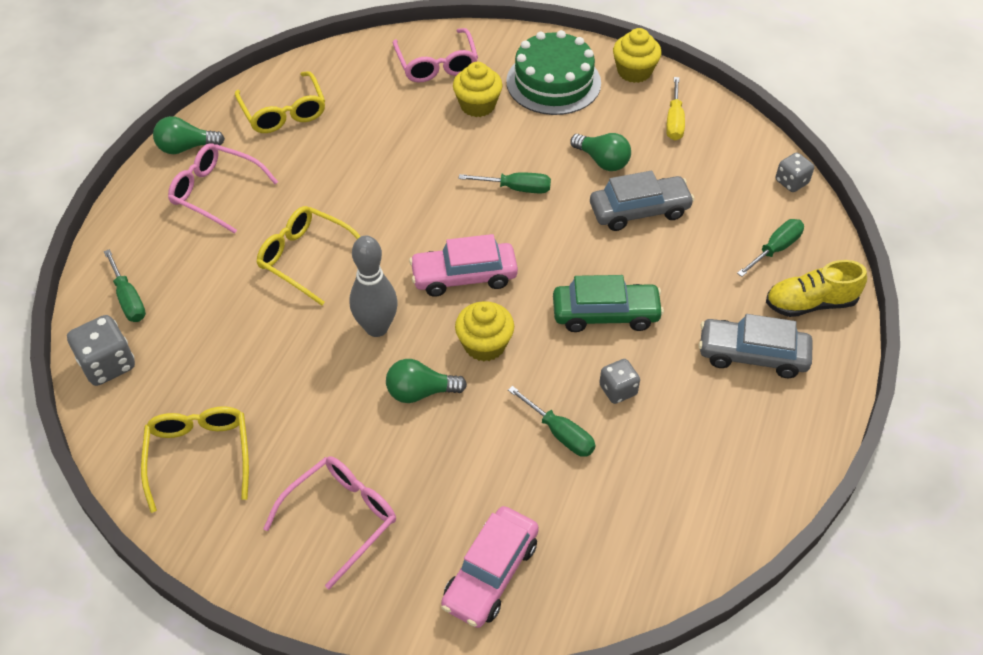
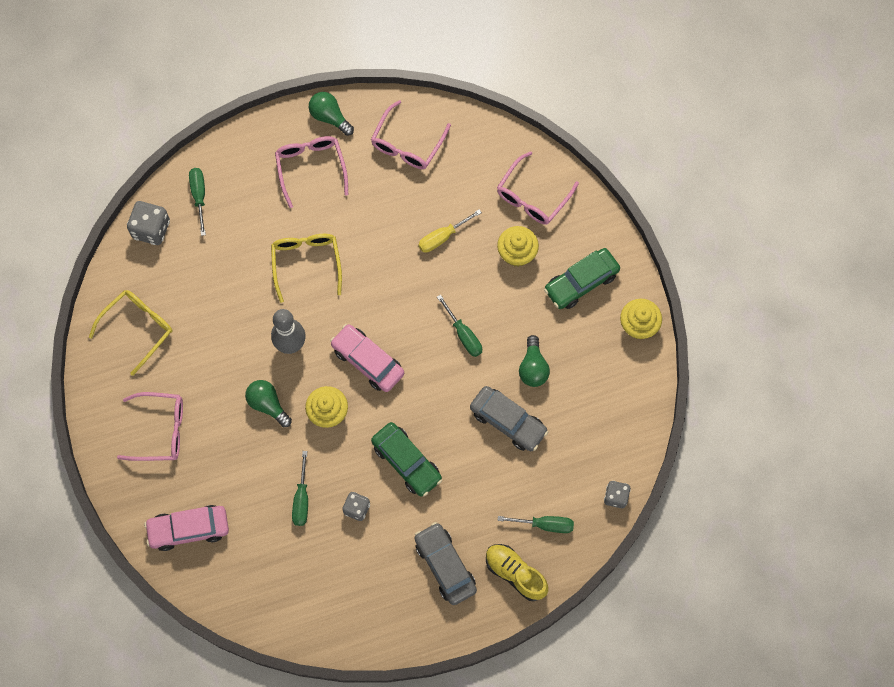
camera: 50 degrees right, 20 degrees up
green screwdriver [104,249,146,322] -> green screwdriver turned 150 degrees clockwise [189,168,206,236]
yellow glasses [235,71,325,133] -> pink glasses [371,100,451,169]
green cake [506,30,601,115] -> green car [544,248,620,309]
yellow screwdriver [666,77,685,140] -> yellow screwdriver moved to [418,209,482,253]

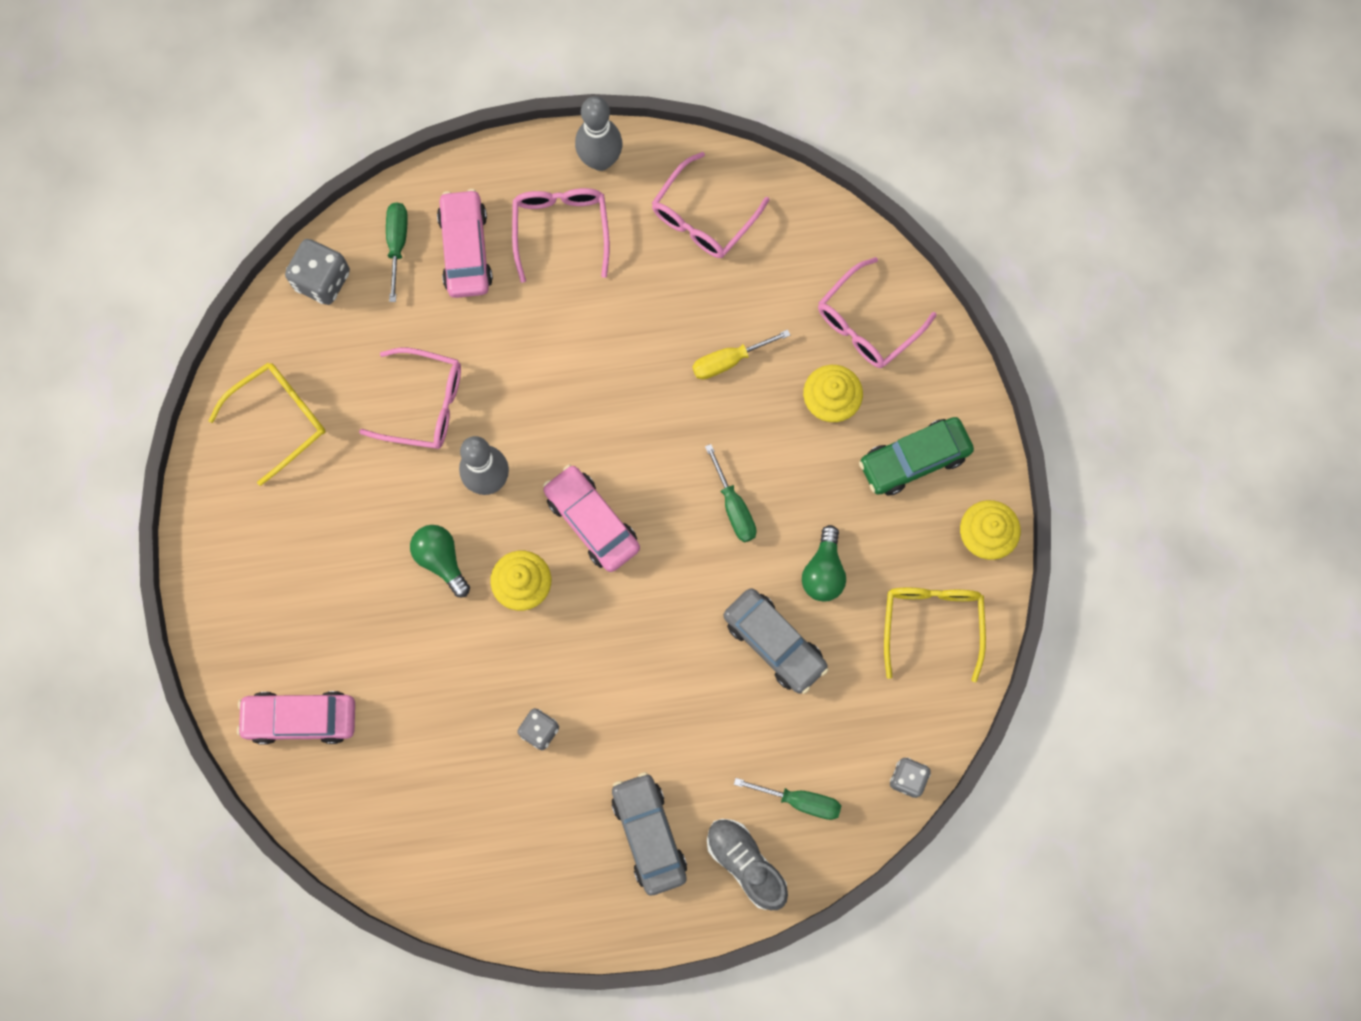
camera: 10 degrees right, 5 degrees up
pink glasses [117,392,183,461] -> pink glasses moved to [359,347,461,449]
yellow glasses [271,234,342,303] -> yellow glasses moved to [884,588,986,682]
green screwdriver [292,451,308,526] -> none
green light bulb [309,92,354,136] -> grey bowling pin [575,96,622,171]
green car [371,422,442,497] -> none
yellow shoe [486,544,548,601] -> grey shoe [707,819,788,910]
none -> pink car [437,189,493,298]

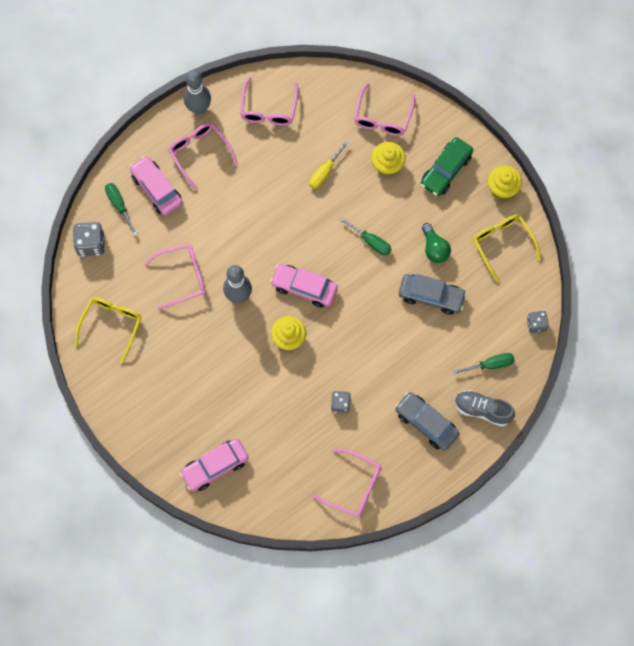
camera: 30 degrees left, 5 degrees down
green light bulb [410,525,470,597] -> none
none -> pink glasses [312,449,381,517]

